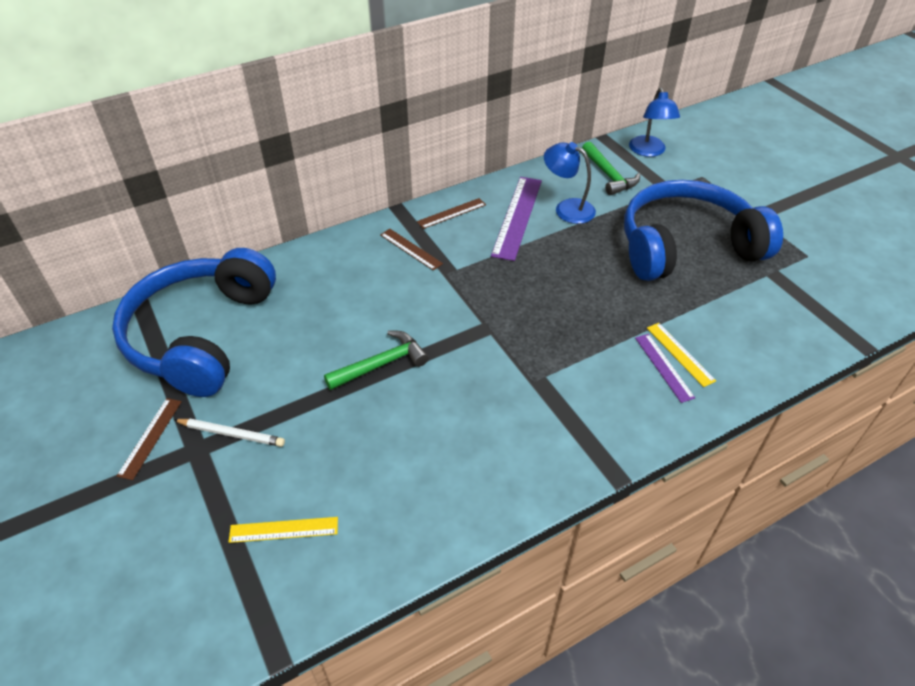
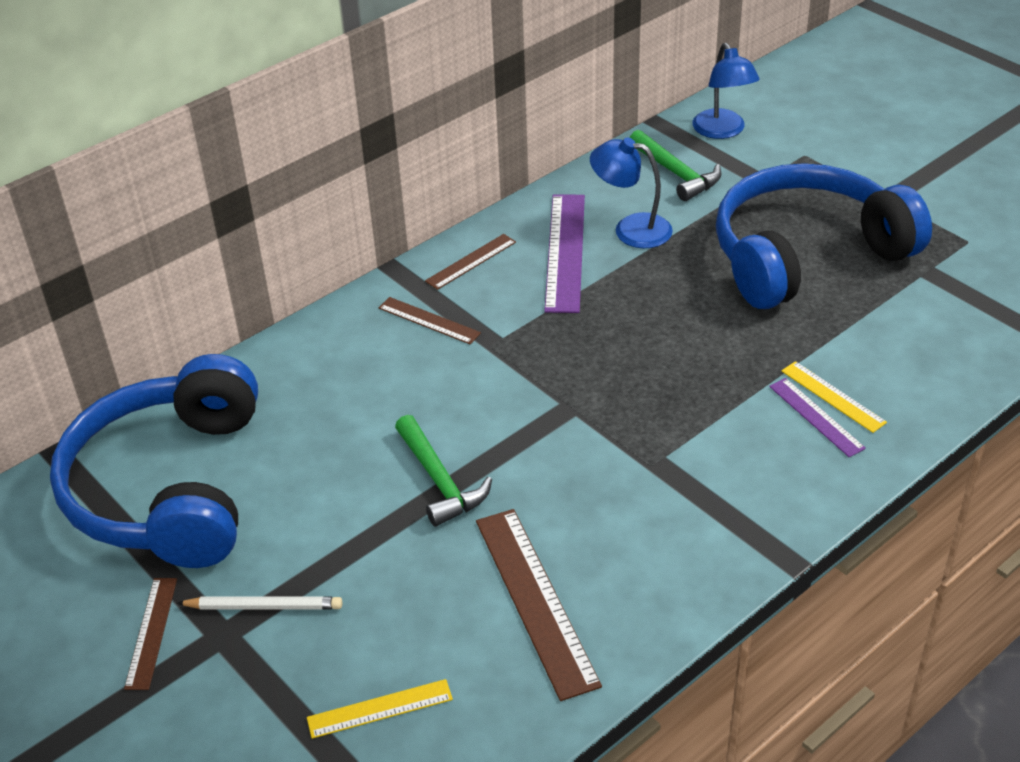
camera: 10 degrees left, 5 degrees down
green hammer [324,330,429,390] -> green hammer turned 105 degrees clockwise [395,415,492,527]
none -> brown ruler [476,509,602,701]

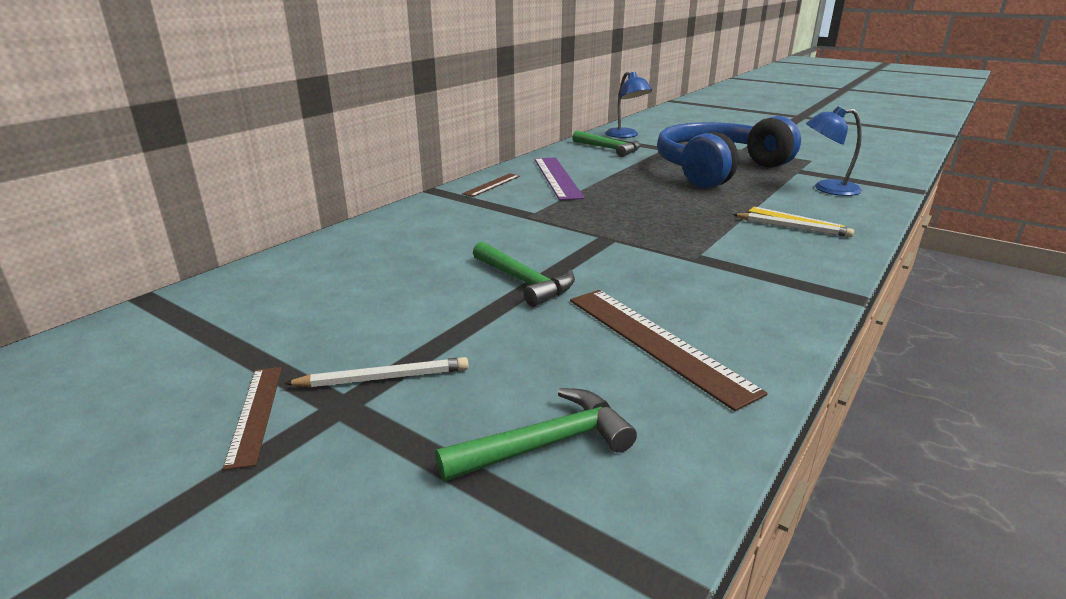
camera: 15 degrees left, 15 degrees down
blue headphones [50,354,258,568] -> none
yellow ruler [307,679,453,739] -> green hammer [435,388,637,482]
brown ruler [379,297,481,344] -> none
blue lamp [590,137,673,248] -> blue lamp moved to [806,106,862,196]
purple ruler [769,378,866,457] -> white pencil [733,213,854,237]

